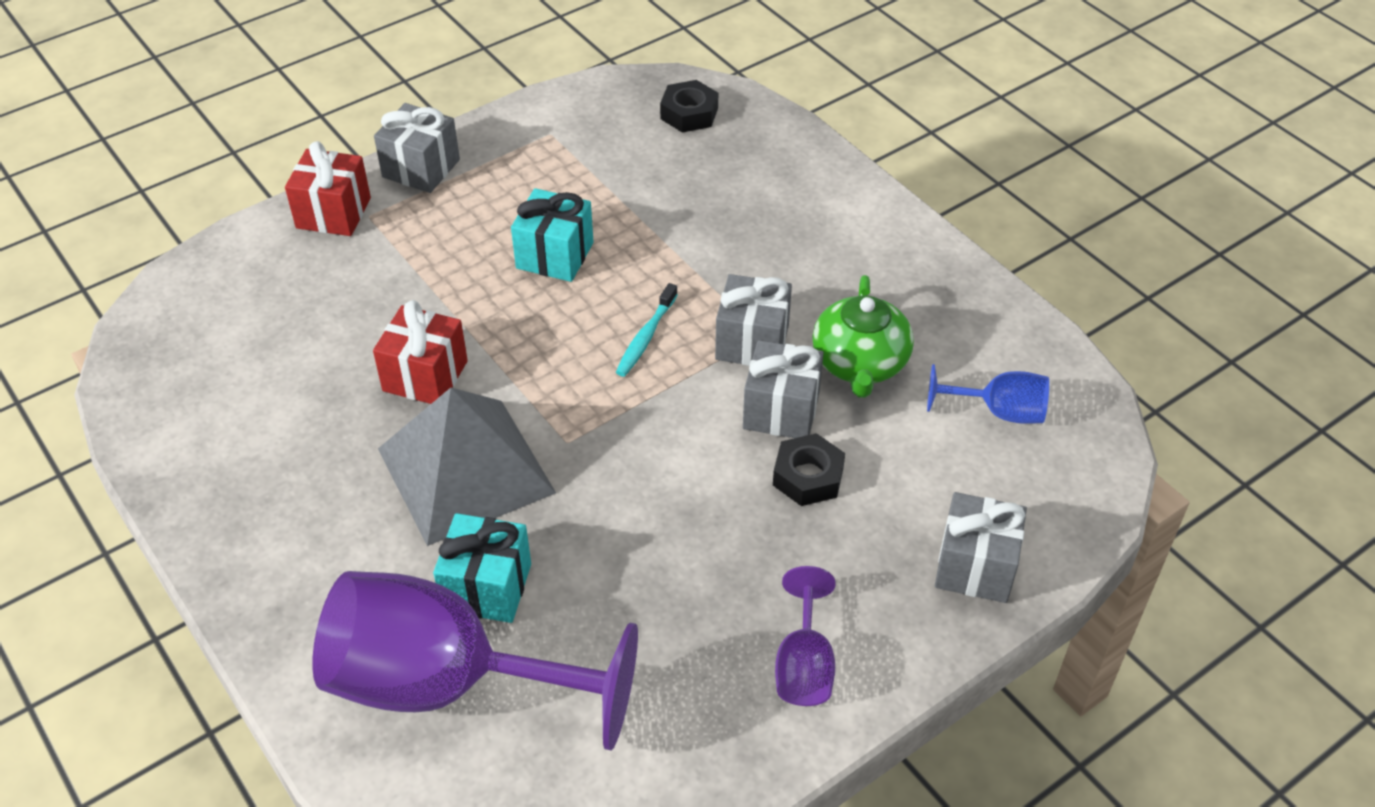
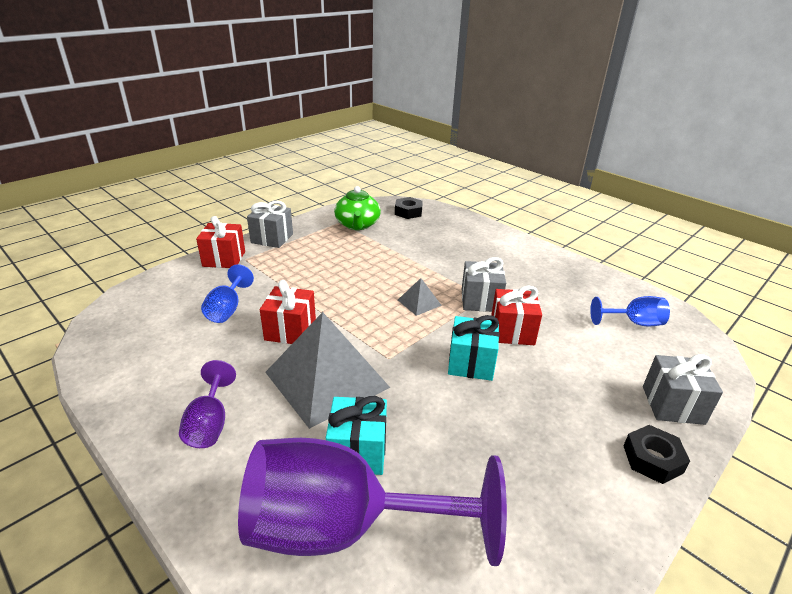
camera: 10 degrees left, 15 degrees down
turquoise gift [511,188,593,282] -> turquoise gift moved to [448,315,499,381]
turquoise toothbrush [616,283,678,377] -> grey pyramid [398,278,442,316]
grey gift [743,340,823,438] -> red gift [491,285,542,345]
black nut [773,433,845,506] -> black nut moved to [624,425,690,484]
purple goblet [775,566,836,706] -> purple goblet moved to [179,360,236,448]
green teapot [812,275,914,398] -> green teapot moved to [334,186,381,230]
none -> blue goblet [201,264,254,323]

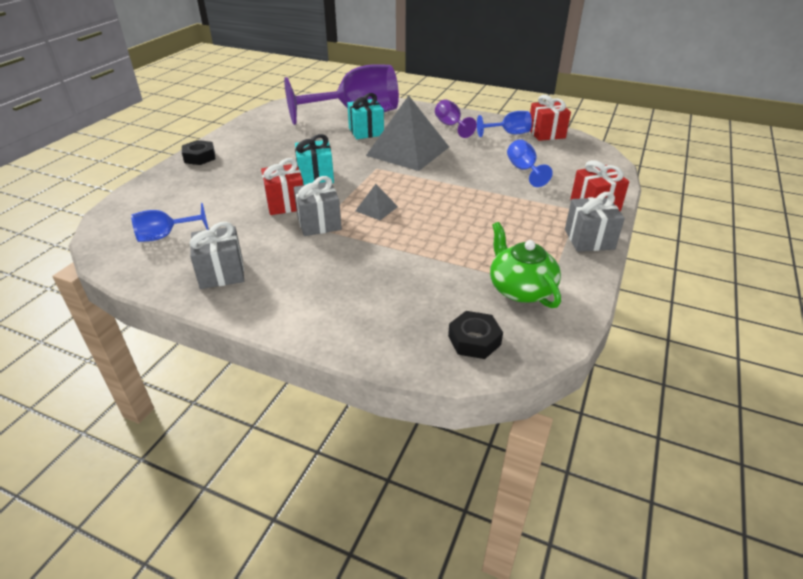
camera: 160 degrees right, 5 degrees up
red gift [260,280,316,344] -> red gift moved to [530,95,571,141]
grey gift [643,354,723,425] -> grey gift moved to [190,222,244,289]
none -> blue goblet [477,111,532,137]

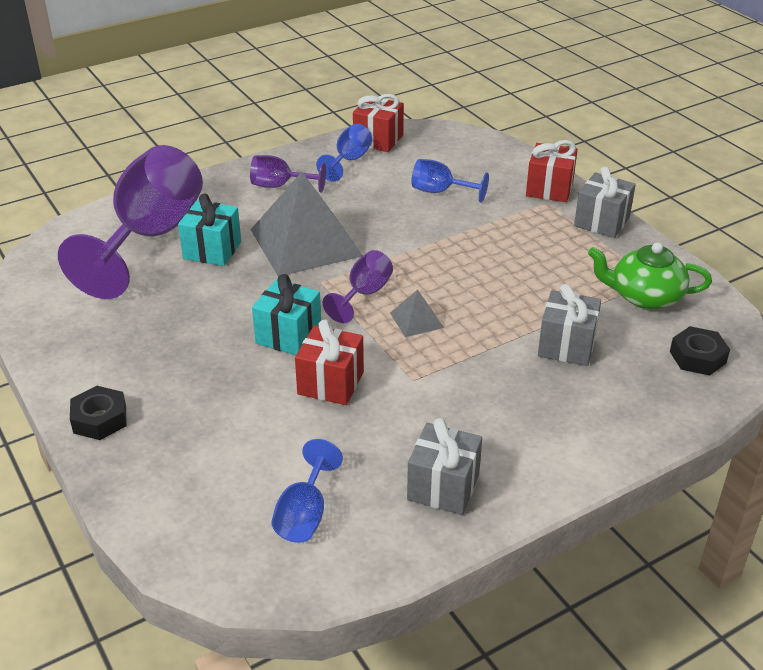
camera: 55 degrees left, 0 degrees up
grey gift [294,176,342,236] -> grey gift moved to [538,284,601,366]
none -> purple goblet [323,250,393,323]

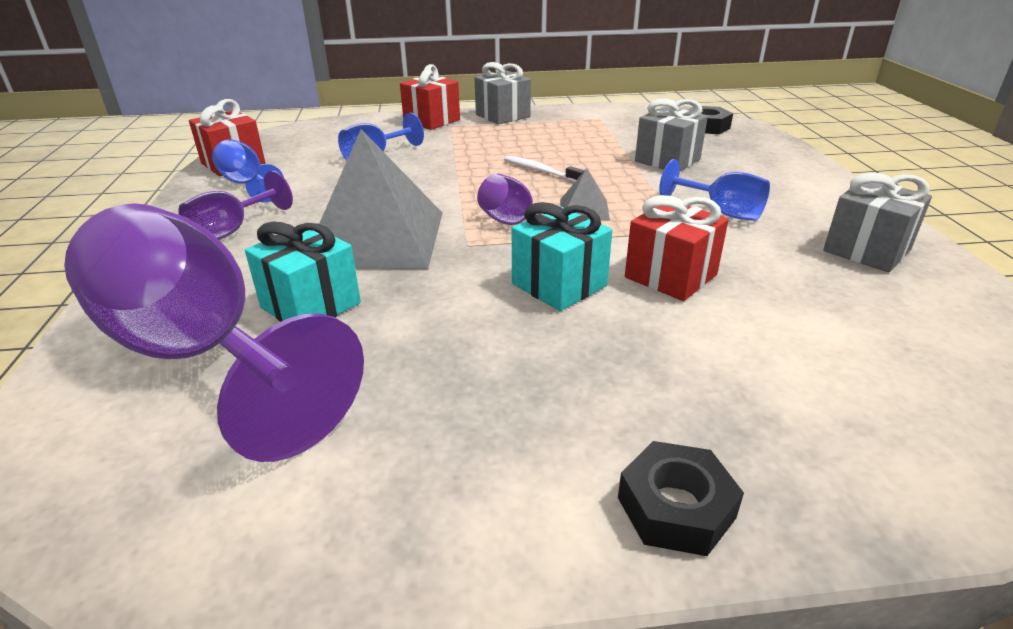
camera: 65 degrees left, 5 degrees down
blue goblet [271,439,343,543] -> blue goblet moved to [659,159,770,221]
green teapot [588,243,712,310] -> none
none -> white toothbrush [504,156,585,183]

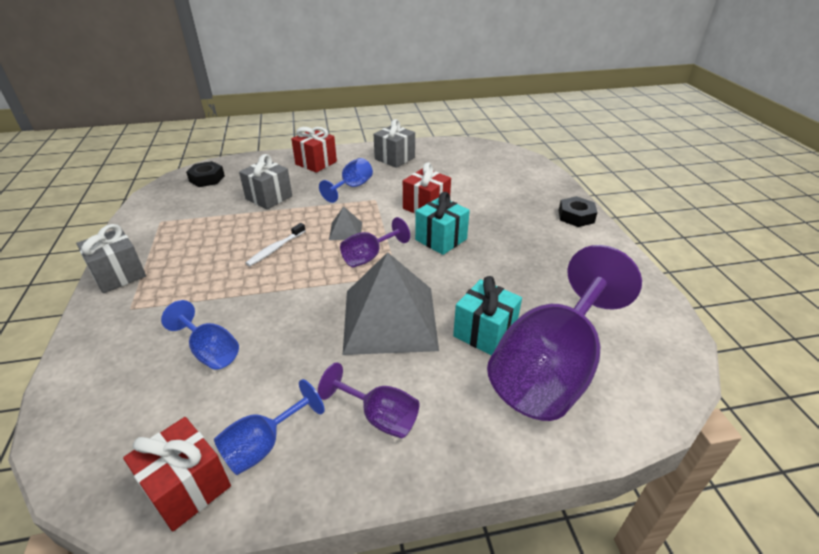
camera: 95 degrees left, 5 degrees up
red gift [400,64,460,130] -> red gift moved to [291,127,337,173]

